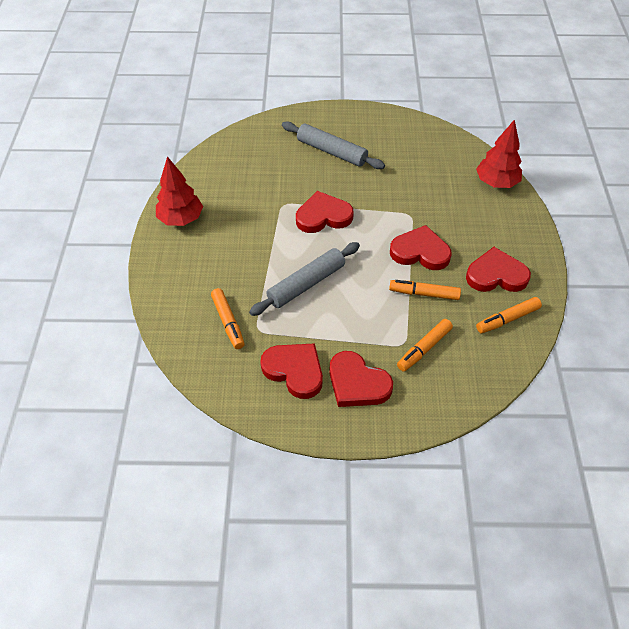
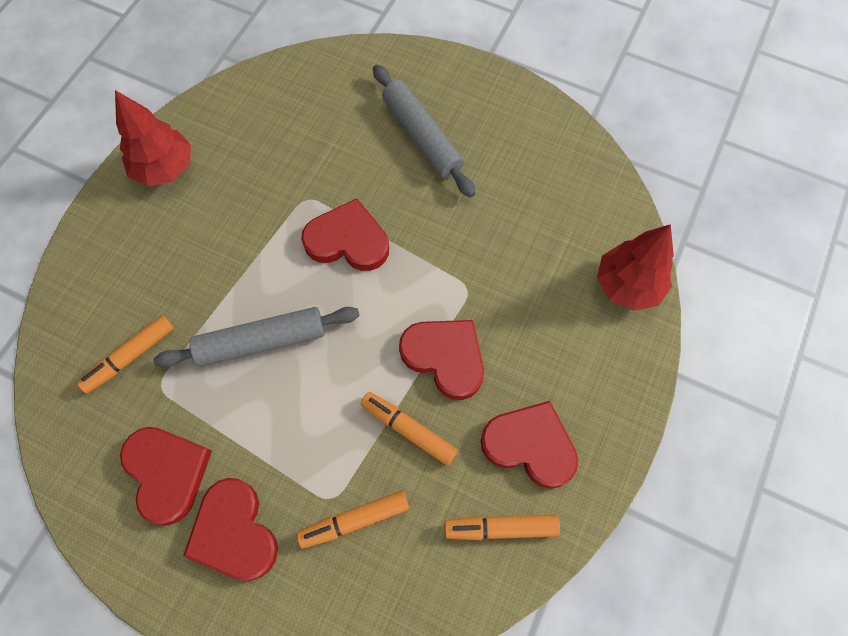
camera: 25 degrees right, 15 degrees up
orange marker [211,288,245,349] -> orange marker turned 45 degrees clockwise [77,315,174,394]

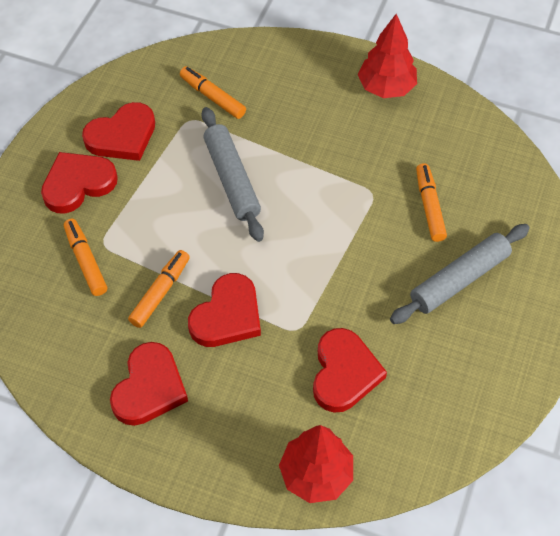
camera: 85 degrees right, 10 degrees down
red heart [301,198,389,271] -> red heart moved to [313,328,387,413]
orange marker [444,515,560,540] -> orange marker moved to [416,163,447,242]

